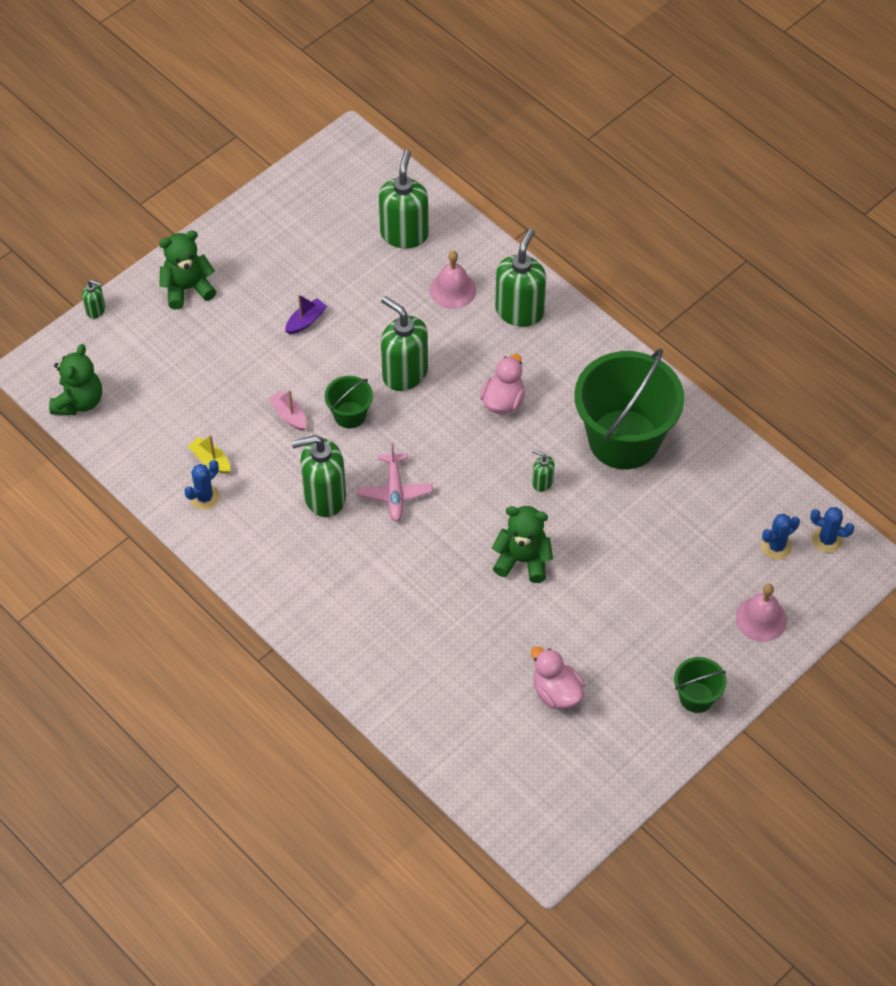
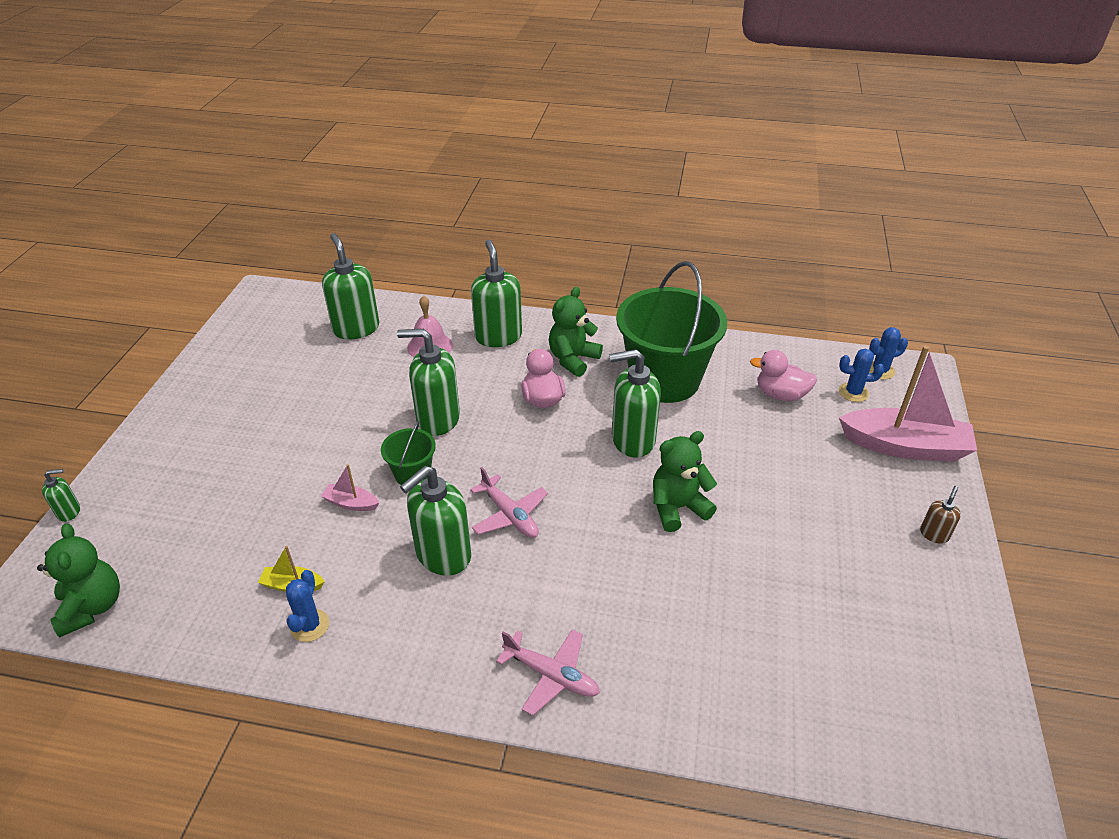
camera: 35 degrees left, 15 degrees down
green teddy bear [159,230,217,309] -> green teddy bear moved to [549,287,603,377]
purple boat [285,294,327,334] -> none
pink duck [531,647,585,709] -> pink duck moved to [750,350,817,401]
green soap dispenser [532,449,554,492] -> green soap dispenser [609,349,661,458], size x2.12
green bucket [674,657,727,713] -> brown soap dispenser [920,486,961,544]
pink bell [736,584,787,642] -> pink boat [839,345,977,462]
blue cactus [761,514,800,560] -> blue cactus turned 75 degrees clockwise [839,349,884,402]
none -> pink plane [496,629,600,716]

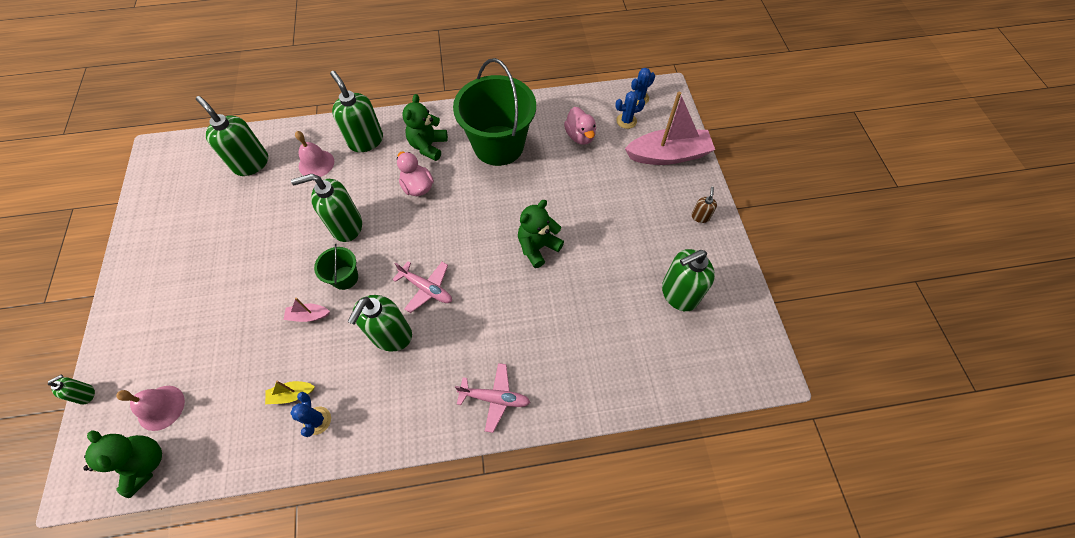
camera: 20 degrees left, 20 degrees up
green soap dispenser [609,349,661,458] -> green soap dispenser moved to [662,249,715,311]
pink duck [750,350,817,401] -> pink duck turned 105 degrees counterclockwise [564,107,596,145]
none -> pink bell [116,386,185,431]

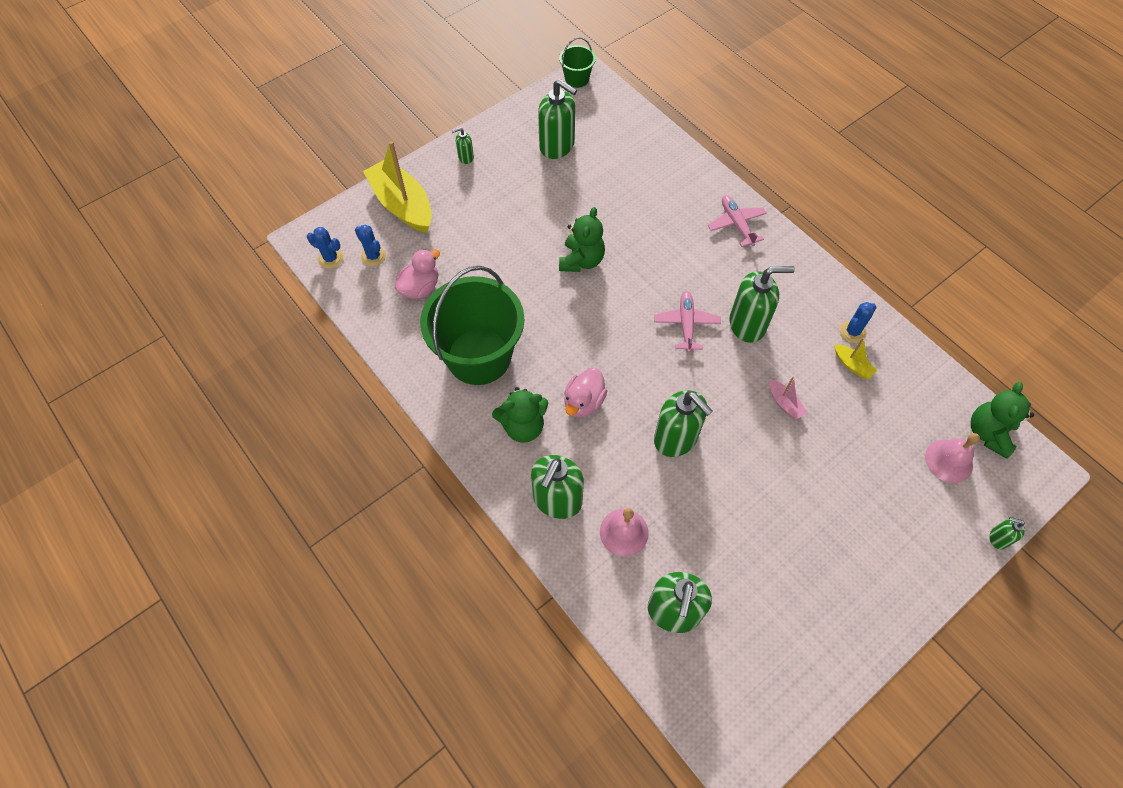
camera: 120 degrees left, 0 degrees up
green bucket [314,244,358,290] -> green bucket moved to [559,37,596,88]
green teddy bear [518,200,564,268] -> green teddy bear turned 90 degrees counterclockwise [559,207,605,272]
pink boat [625,92,715,165] -> yellow boat [363,141,432,233]
brown soap dispenser [691,187,717,223] -> green soap dispenser [451,127,474,164]

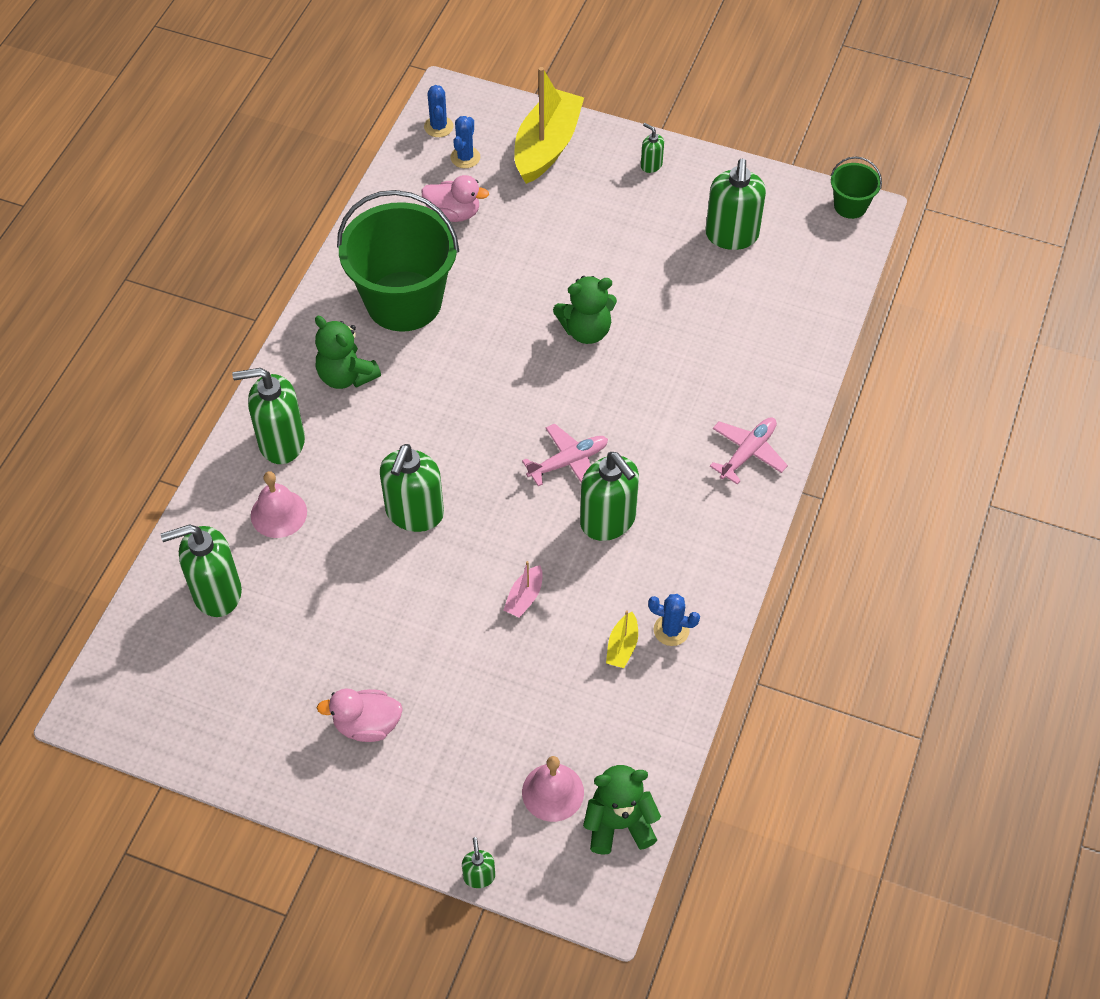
camera: 60 degrees right, 5 degrees down
pink duck [564,368,607,418] -> pink duck moved to [317,688,403,742]

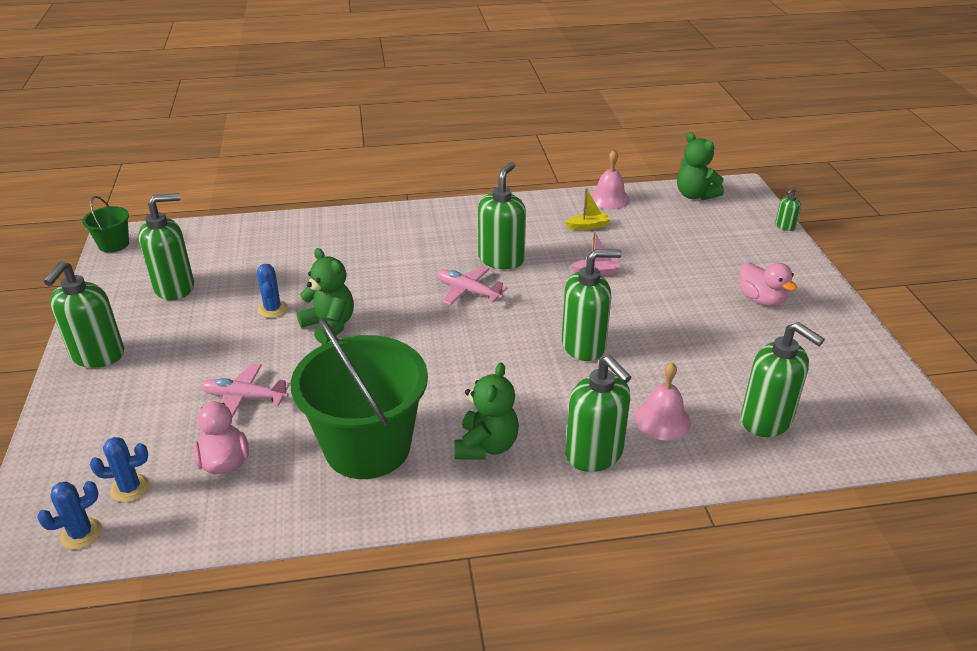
camera: 120 degrees left, 20 degrees down
yellow boat [514,67,584,184] -> none
pink bell [522,756,584,822] -> pink bell moved to [591,149,630,209]
green soap dispenser [641,123,664,173] -> green soap dispenser [44,261,124,368], size x2.12
blue cactus [648,594,700,646] -> blue cactus moved to [257,264,288,318]
pink plane [710,417,788,484] -> pink plane moved to [201,363,290,418]

